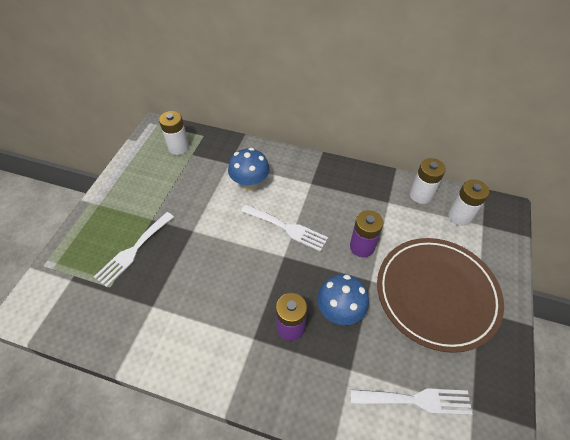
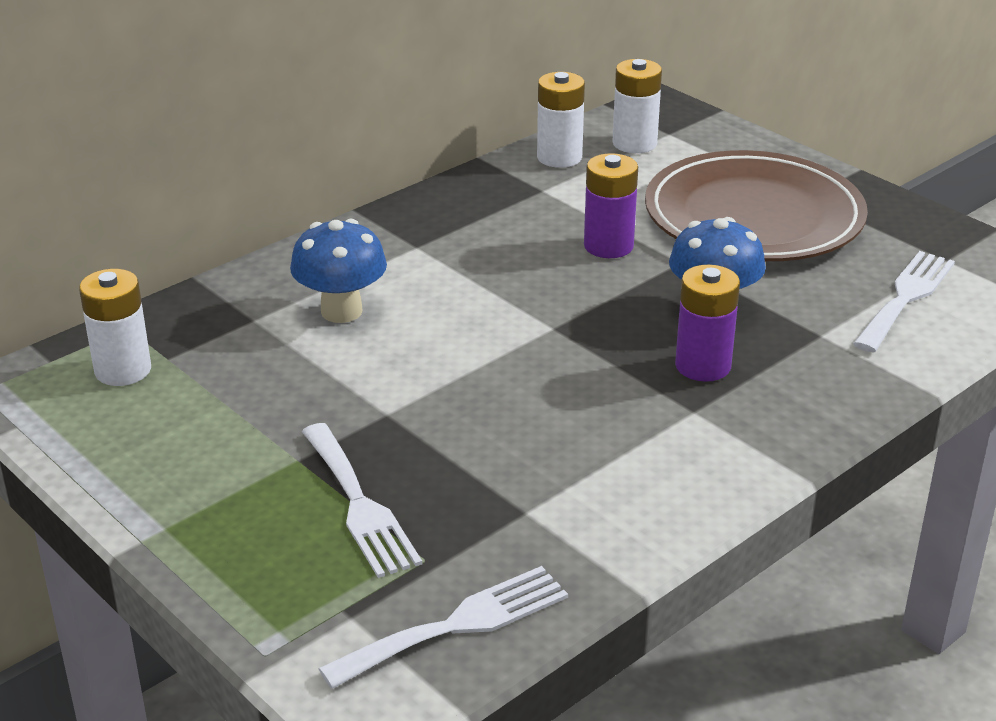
camera: 60 degrees left, 20 degrees down
white fork [241,204,328,252] -> white fork moved to [318,566,568,689]

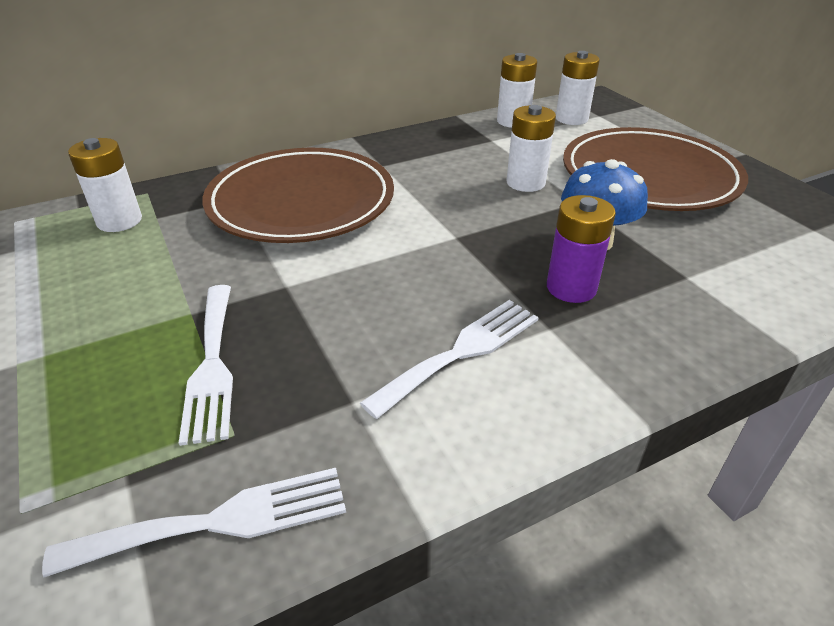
camera: 15 degrees right, 5 degrees up
blue mushroom [290,219,387,323] -> brown plate [202,148,394,243]
purple battery [584,153,638,258] -> white battery [506,105,556,192]
white fork [853,251,955,352] -> white fork moved to [360,300,539,419]

